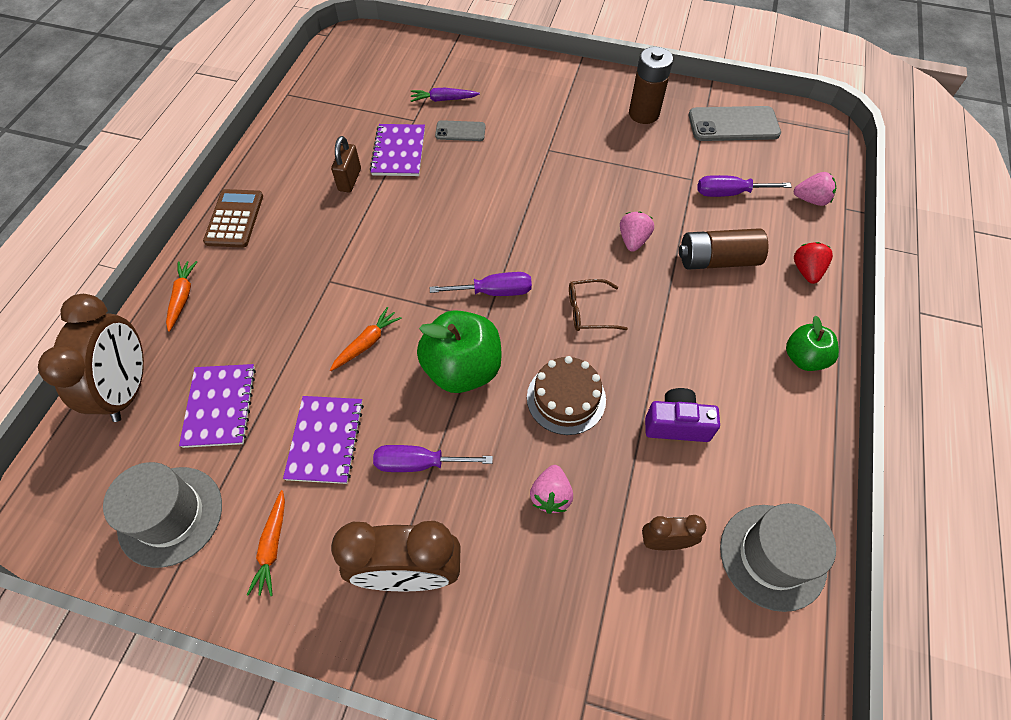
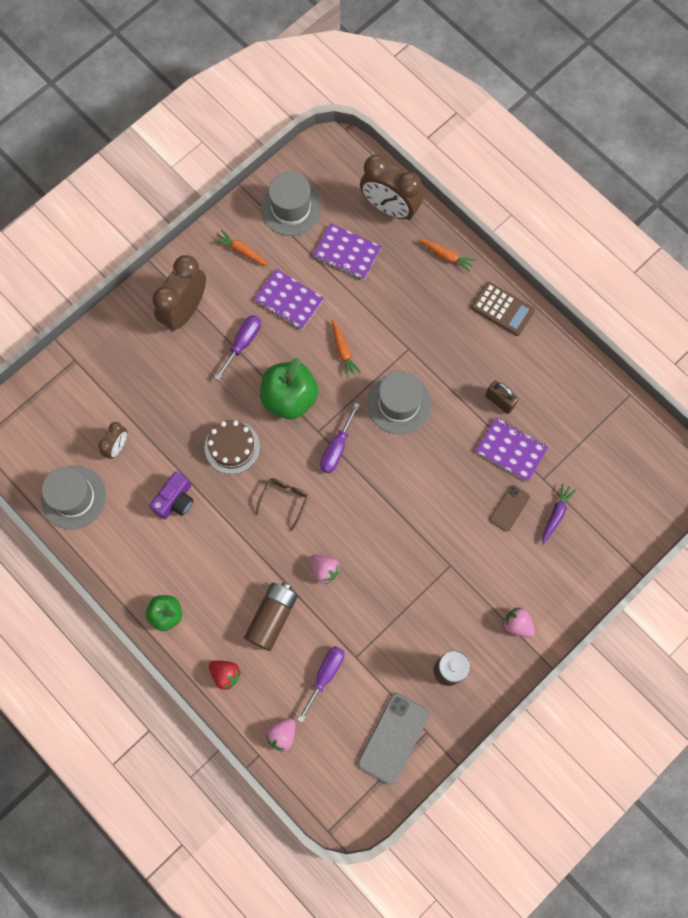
camera: 120 degrees right, 15 degrees up
grey phone [435,120,486,141] -> brown phone [490,485,530,532]
pink strawberry [530,465,573,514] -> pink strawberry moved to [503,607,535,637]
none -> grey hat [367,371,431,434]

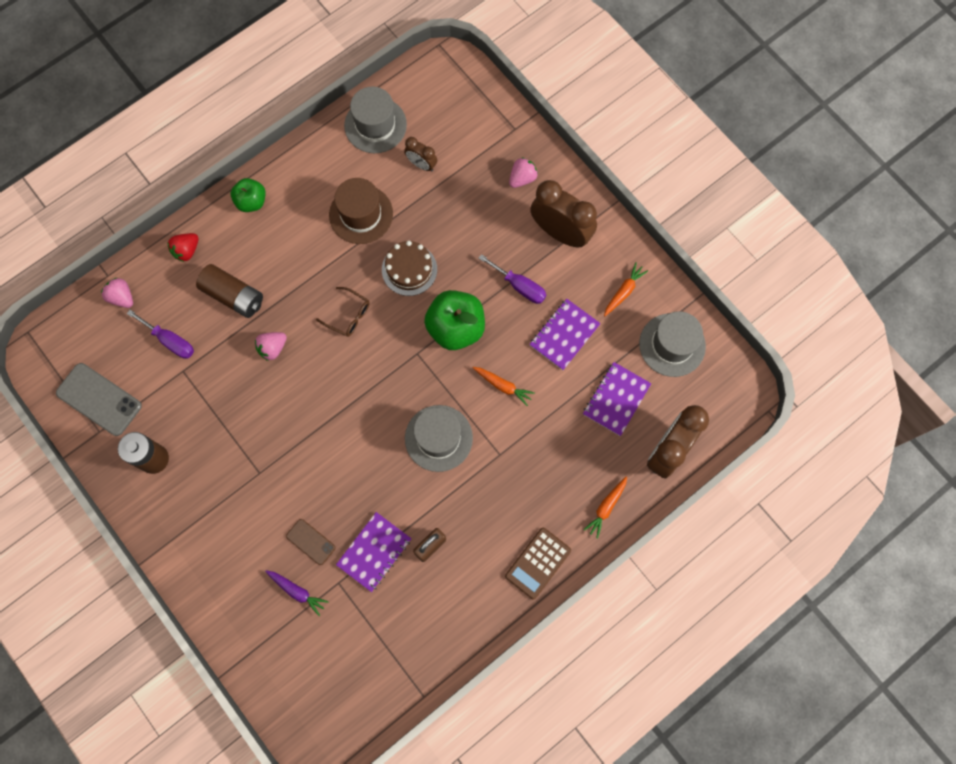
camera: 95 degrees right, 0 degrees up
purple camera [149,471,193,520] -> brown hat [329,178,393,244]
purple screwdriver [320,403,360,473] -> none
orange carrot [332,319,361,378] -> orange carrot turned 135 degrees counterclockwise [473,367,535,406]
pink strawberry [503,607,535,637] -> pink strawberry moved to [509,157,538,188]

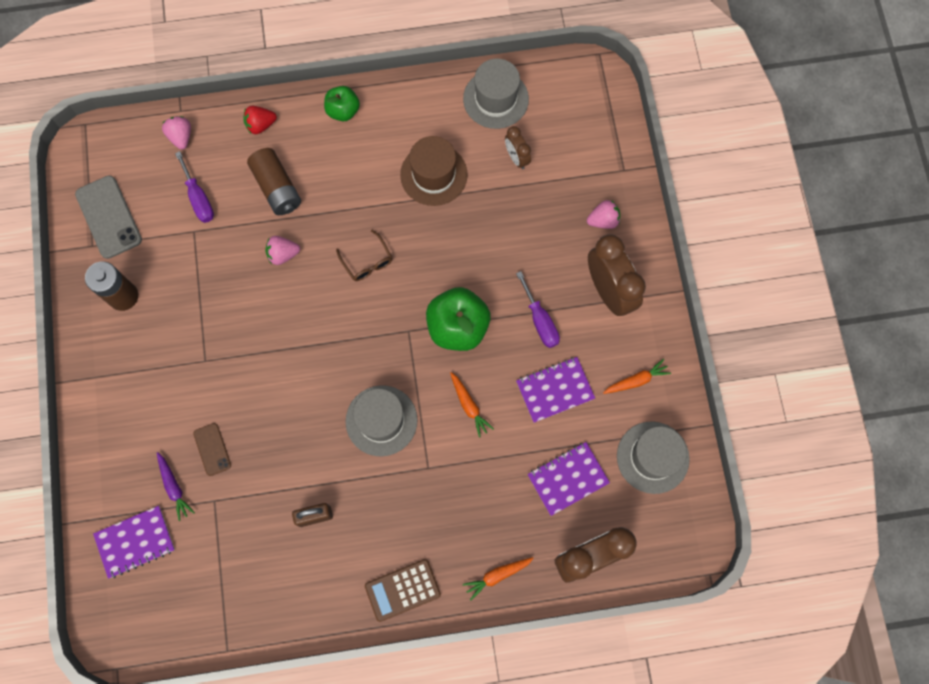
camera: 30 degrees right, 0 degrees up
purple notebook [336,512,412,592] -> purple notebook moved to [93,506,175,579]
brown cake [382,241,437,296] -> none

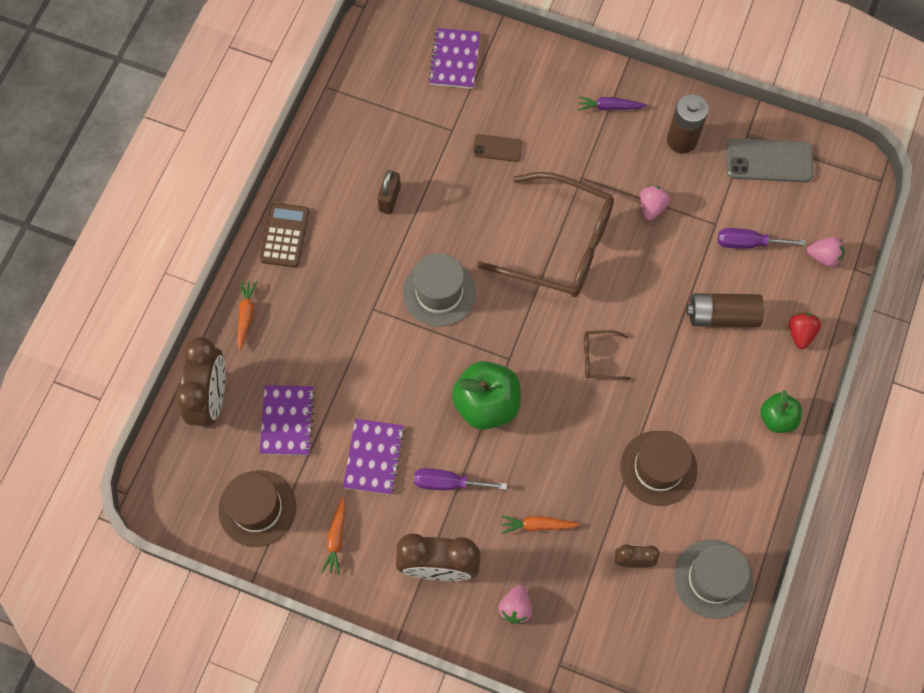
camera: 120 degrees right, 5 degrees down
purple carrot [157,452,195,521] -> purple carrot moved to [578,96,648,111]
pink strawberry [265,236,300,265] -> pink strawberry moved to [640,186,670,221]
orange carrot [450,372,494,437] -> orange carrot moved to [501,516,580,534]
grey hat [617,421,690,494] -> brown hat [218,470,296,547]
none -> brown glasses [477,172,614,297]

